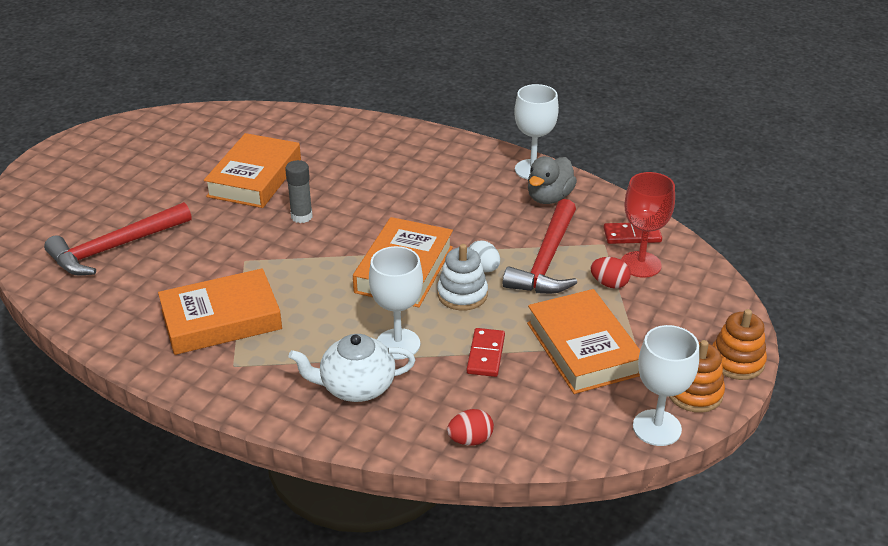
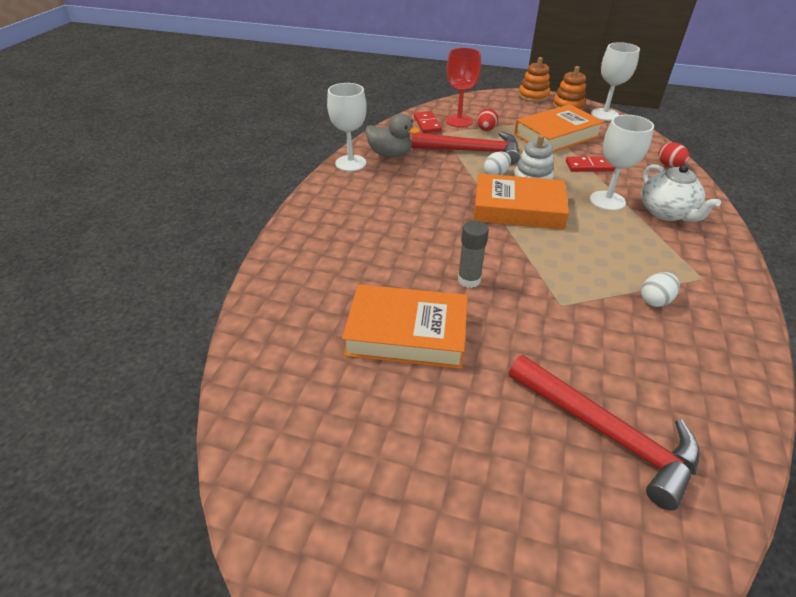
camera: 100 degrees left, 5 degrees up
orange book [158,268,282,355] -> white egg [641,272,680,307]

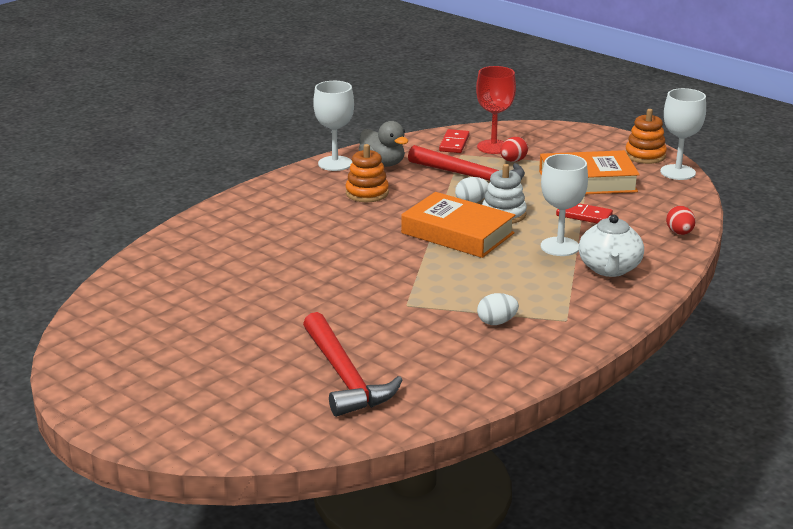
camera: 25 degrees right, 15 degrees down
orange book [342,284,468,369] -> none
grey glue stick [458,220,489,288] -> none
orange stacking toy [518,57,550,102] -> orange stacking toy moved to [346,144,389,202]

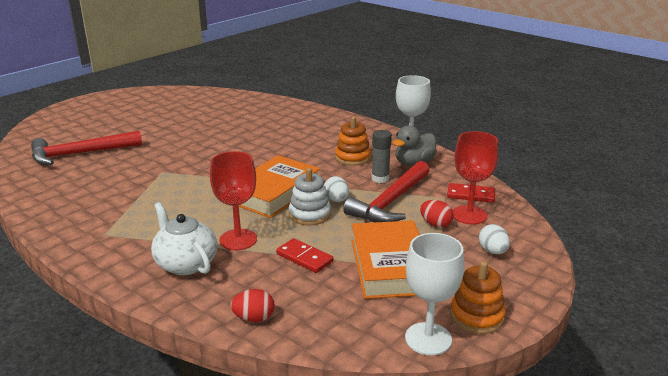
camera: 90 degrees right, 0 degrees up
white egg [477,293,519,325] -> white egg moved to [479,224,510,254]
white goblet [541,154,588,256] -> red goblet [210,151,257,250]
red domino [556,203,613,223] -> red domino turned 75 degrees counterclockwise [276,238,334,273]
white teapot [578,215,644,277] -> white teapot turned 45 degrees clockwise [151,202,217,275]
none -> grey glue stick [372,130,392,183]

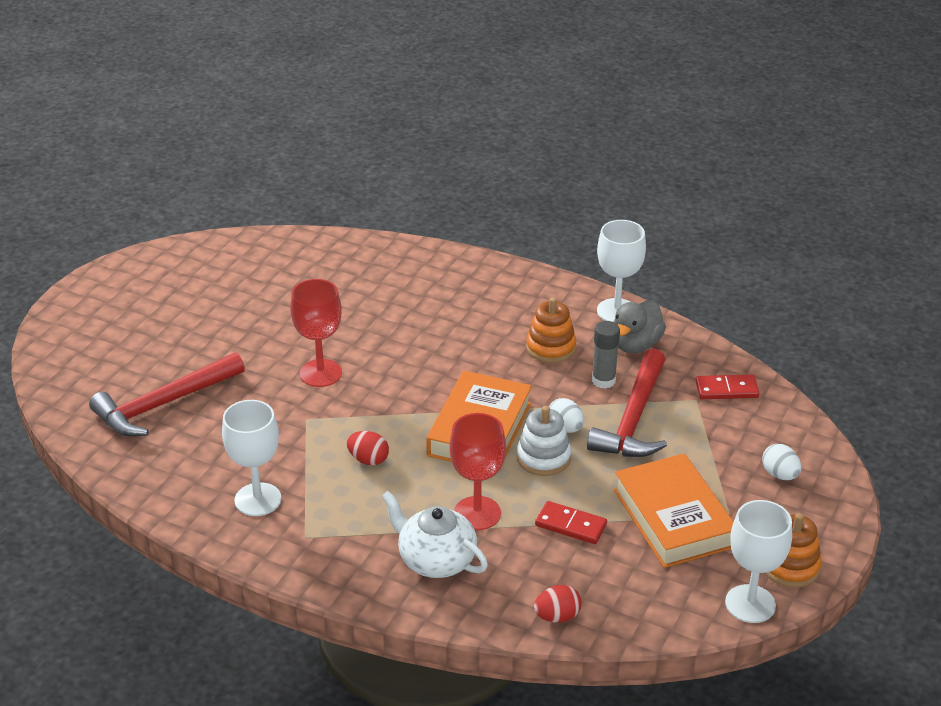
camera: 15 degrees left, 10 degrees up
red egg [420,200,454,228] -> red egg moved to [347,431,389,465]
red goblet [453,131,499,225] -> red goblet moved to [290,279,342,387]
none -> white goblet [222,400,281,516]

